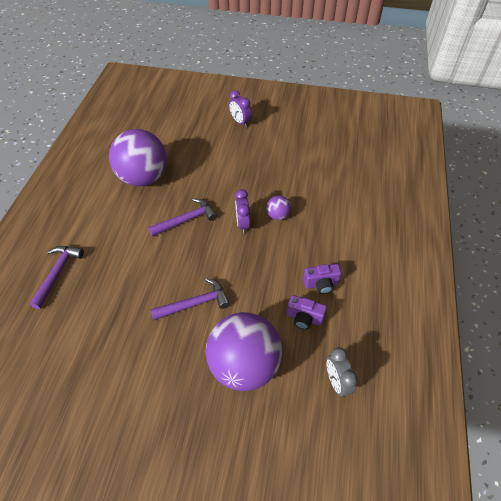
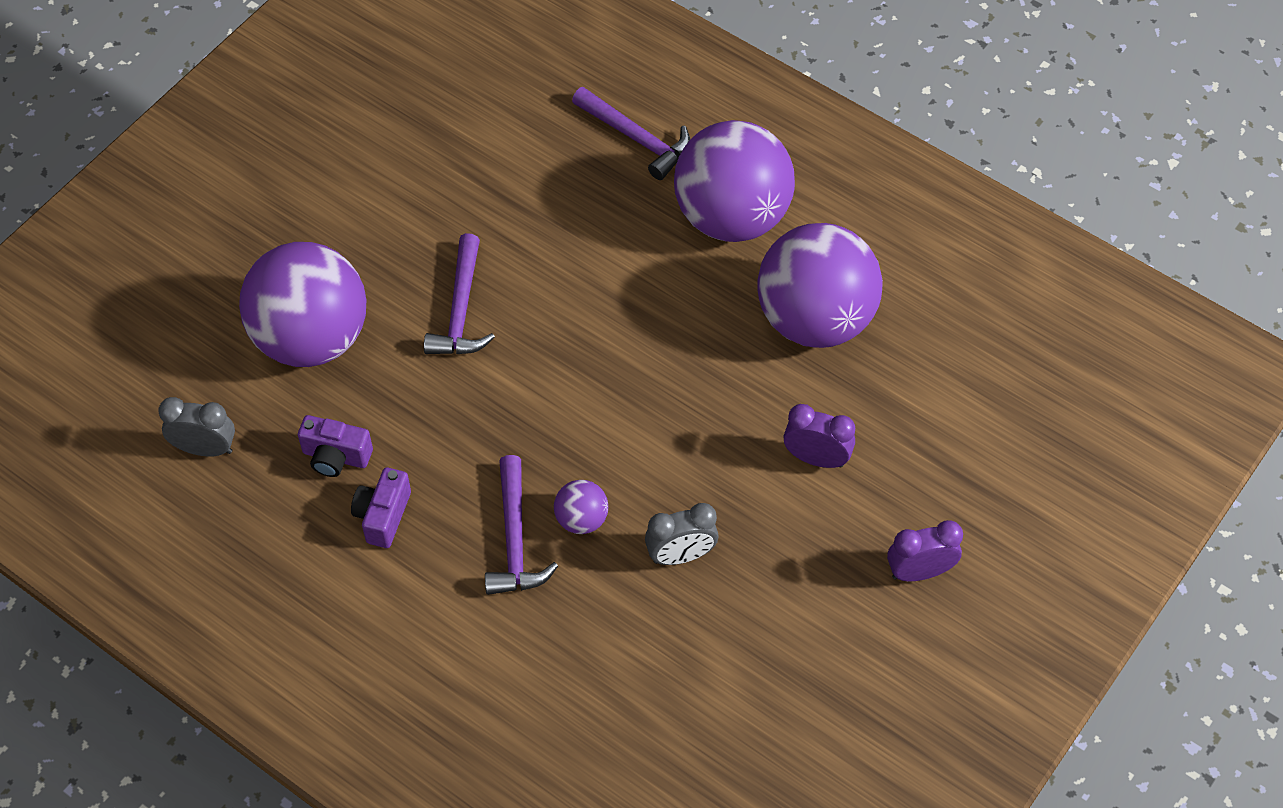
camera: 115 degrees right, 5 degrees up
purple hammer [148,199,217,237] -> purple hammer moved to [485,455,558,595]
purple clock [235,189,250,234] -> purple clock moved to [783,404,855,468]
purple camera [287,295,327,330] -> purple camera turned 120 degrees counterclockwise [298,415,373,477]
none -> grey clock [645,503,719,565]
none -> purple ball [674,120,795,242]

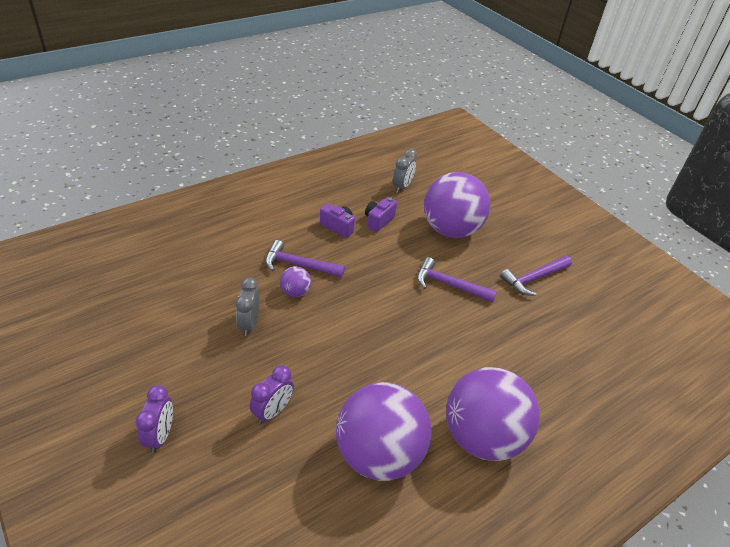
camera: 105 degrees right, 15 degrees down
purple hammer [572,87,690,180] -> purple hammer moved to [500,256,572,296]

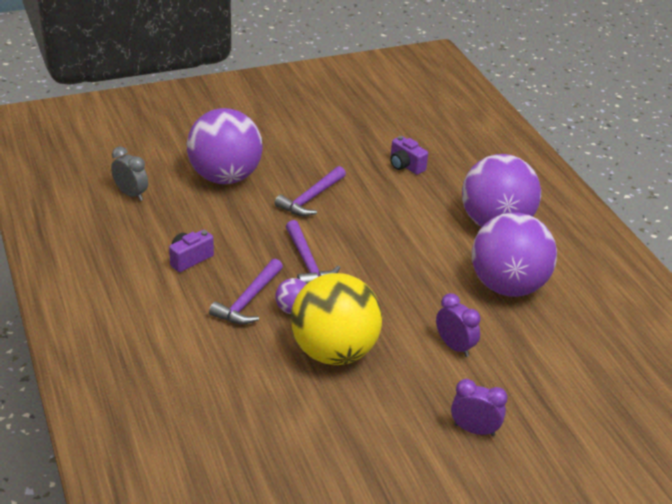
camera: 75 degrees left, 5 degrees down
grey clock [236,277,259,336] -> yellow ball [291,273,382,365]
purple camera [365,197,397,232] -> purple camera moved to [390,136,428,175]
purple hammer [500,256,572,296] -> purple hammer moved to [286,220,340,284]

